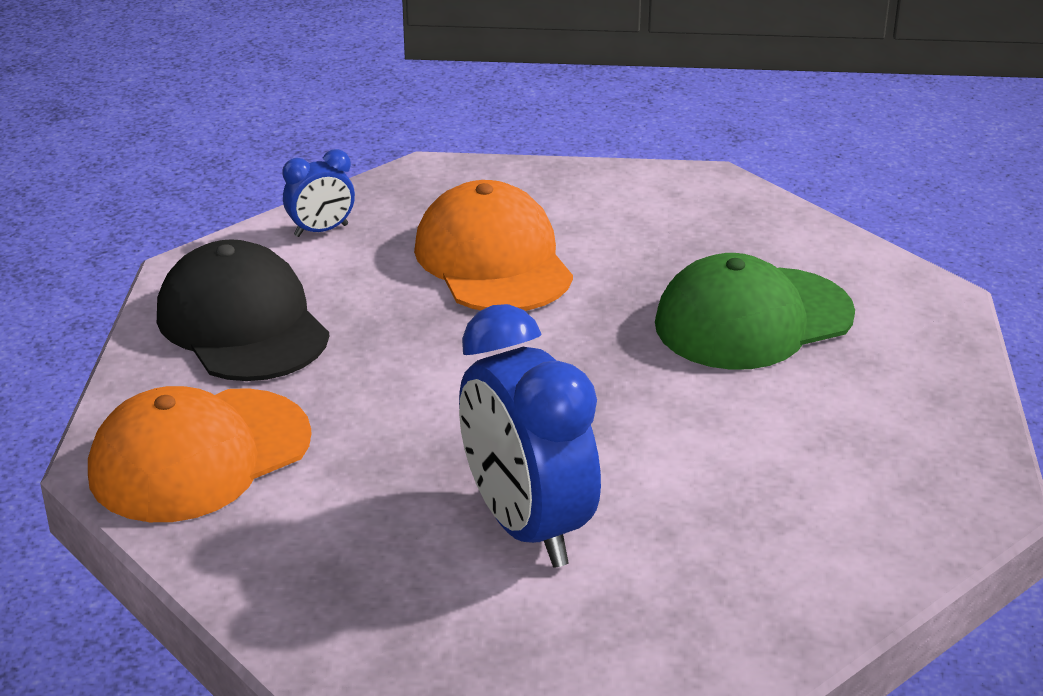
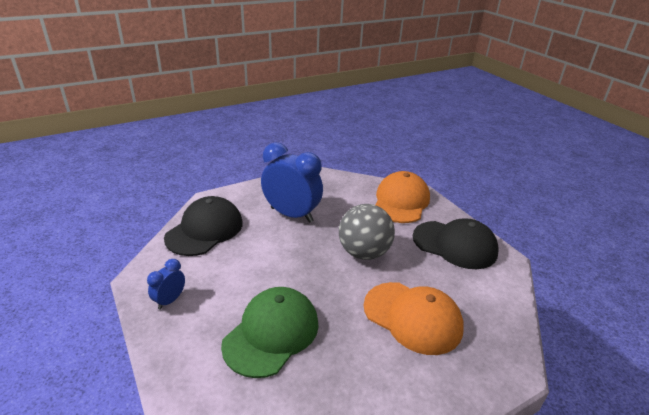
camera: 145 degrees right, 0 degrees up
blue clock [282,149,355,237] -> blue clock moved to [147,259,185,310]
none -> black cap [164,196,243,256]
none -> grey ball [339,204,395,260]

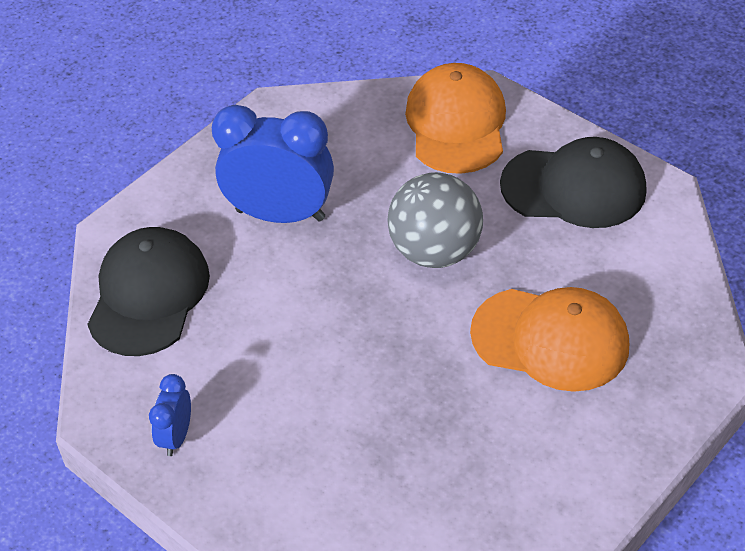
camera: 15 degrees left, 15 degrees up
green cap [221,287,319,378] -> none

